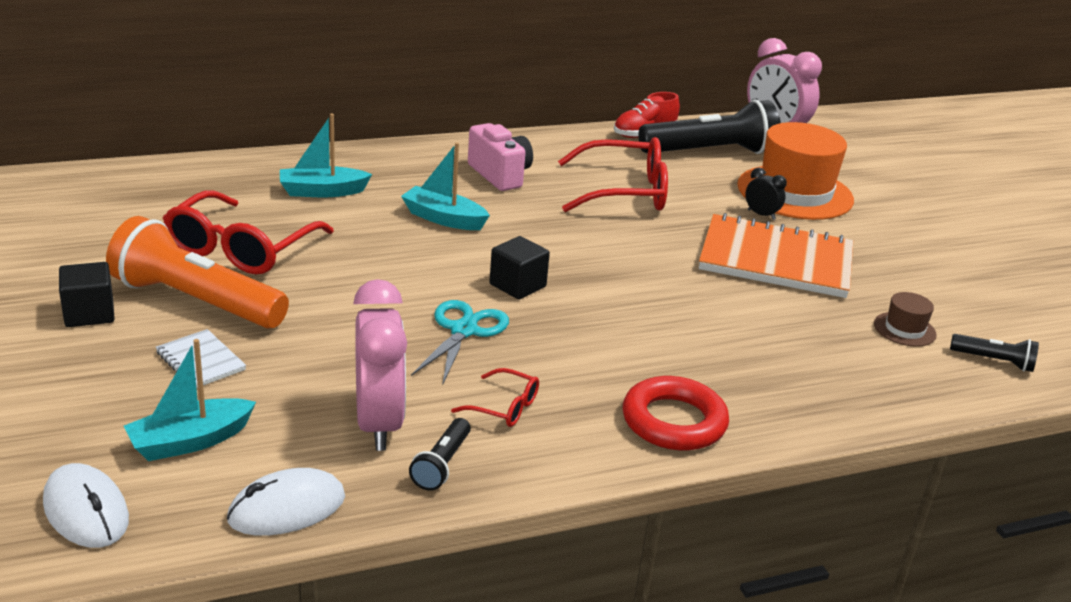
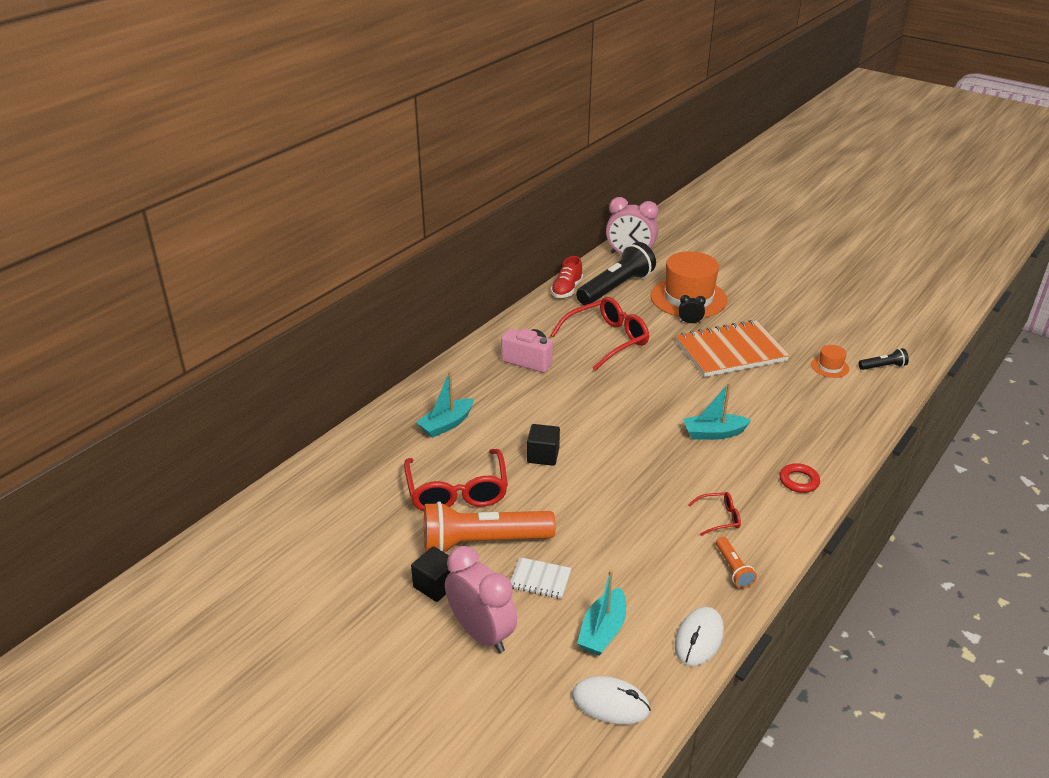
camera: 30 degrees left, 5 degrees up
pink clock [353,279,407,451] -> pink clock moved to [445,546,517,653]
turquoise boat [401,142,490,230] -> turquoise boat moved to [683,383,751,440]
black flashlight [409,418,471,491] -> orange flashlight [716,537,757,588]
turquoise scissors [411,300,509,386] -> none
black cube [489,236,550,299] -> black cube moved to [527,424,560,466]
red ring [623,376,729,450] -> red ring [779,463,820,493], size x0.62
brown hat [874,292,937,347] -> orange hat [811,345,849,378]

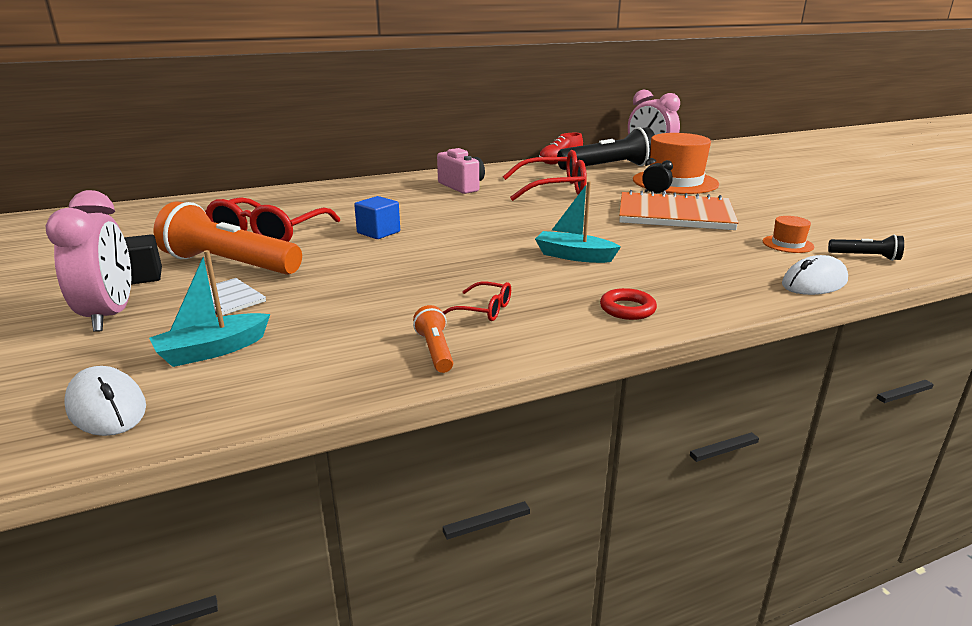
camera: 30 degrees right, 10 degrees down
turquoise boat [416,371,473,438] -> none
black cube [527,424,560,466] -> blue cube [354,196,400,239]
white mouse [675,607,724,666] -> white mouse moved to [782,255,848,295]
orange flashlight [716,537,757,588] -> orange flashlight turned 150 degrees clockwise [413,305,453,373]

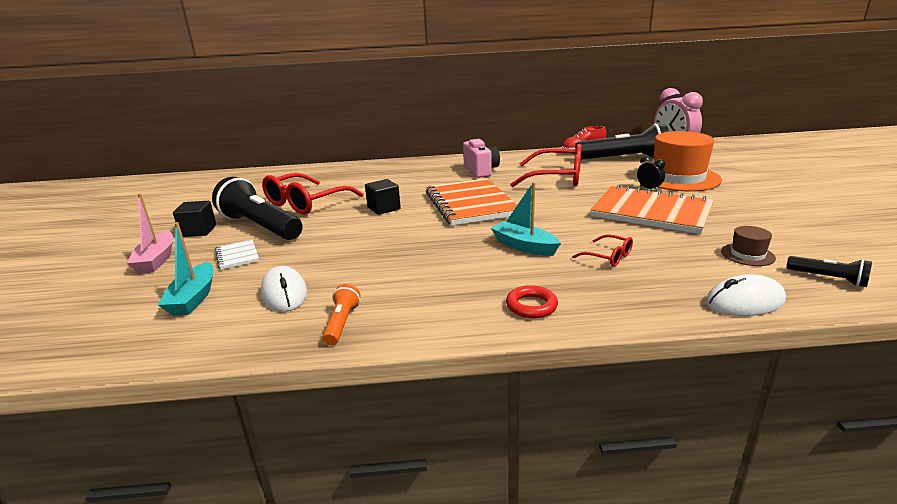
camera: 20 degrees right, 0 degrees up
pink clock [46,190,131,332] -> pink boat [127,193,173,273]
white mouse [64,366,146,436] -> white mouse moved to [261,266,307,312]
turquoise boat [149,250,270,367] -> turquoise boat turned 75 degrees counterclockwise [158,222,213,316]
orange flashlight [153,201,302,275] -> black flashlight [212,177,303,240]
blue cube [354,196,400,239] -> black cube [365,179,401,215]
red glasses [443,282,511,321] -> red glasses moved to [572,234,633,267]
orange hat [763,216,814,253] -> brown hat [721,226,776,266]
none -> orange notebook [426,178,517,226]

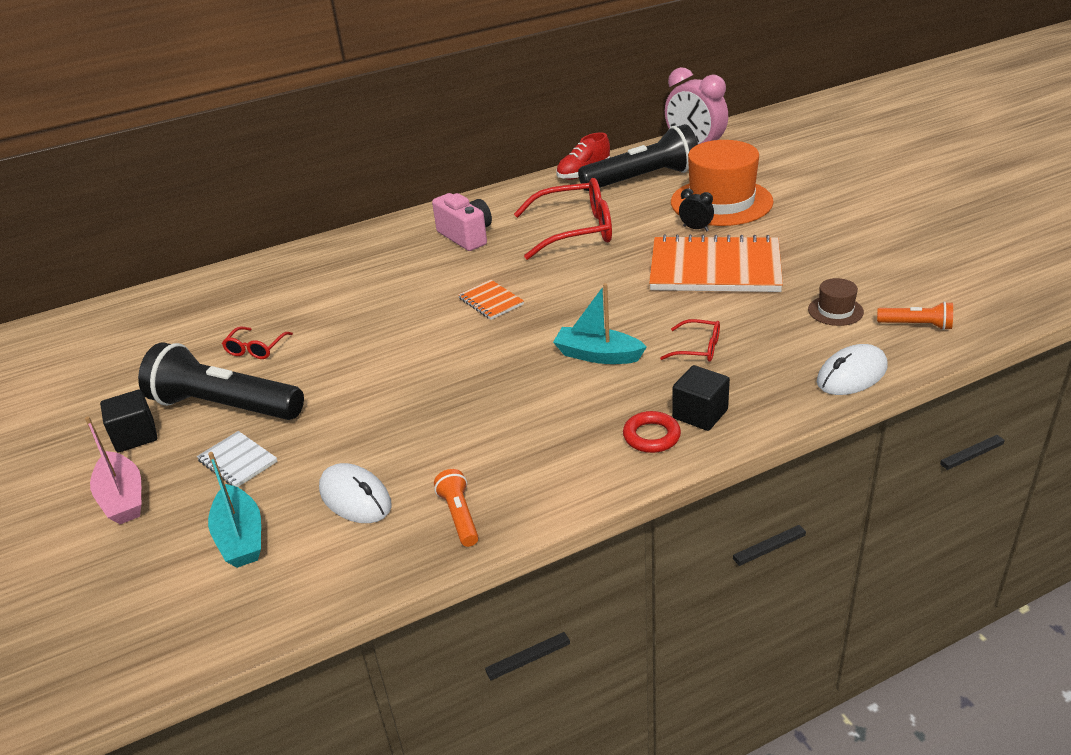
camera: 20 degrees left, 10 degrees up
red glasses [262,173,363,215] -> red glasses [222,327,293,359], size x0.47
black cube [365,179,401,215] -> black cube moved to [672,365,730,431]
orange notebook [426,178,517,226] -> orange notebook [458,280,524,320], size x0.44
black flashlight [786,256,872,287] -> orange flashlight [877,301,953,330]

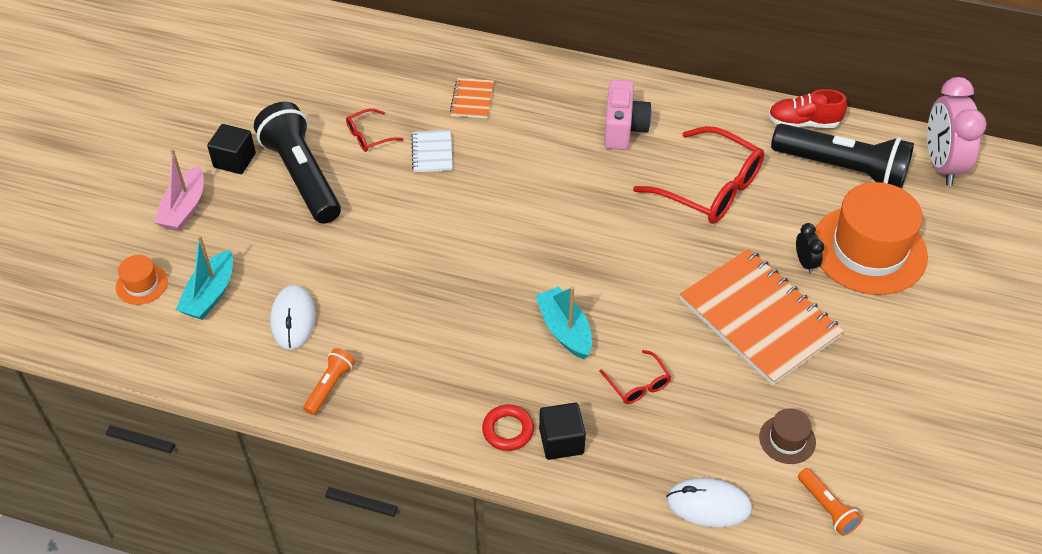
camera: 40 degrees right, 15 degrees up
white notebook [197,431,277,487] -> white notebook moved to [411,130,453,172]
orange notebook [458,280,524,320] -> orange notebook moved to [450,78,494,118]
none -> orange hat [116,255,168,305]

